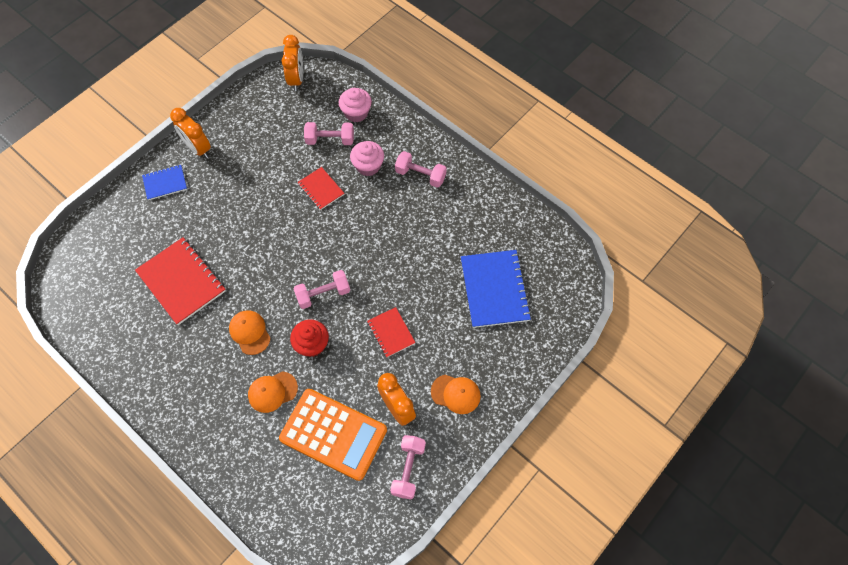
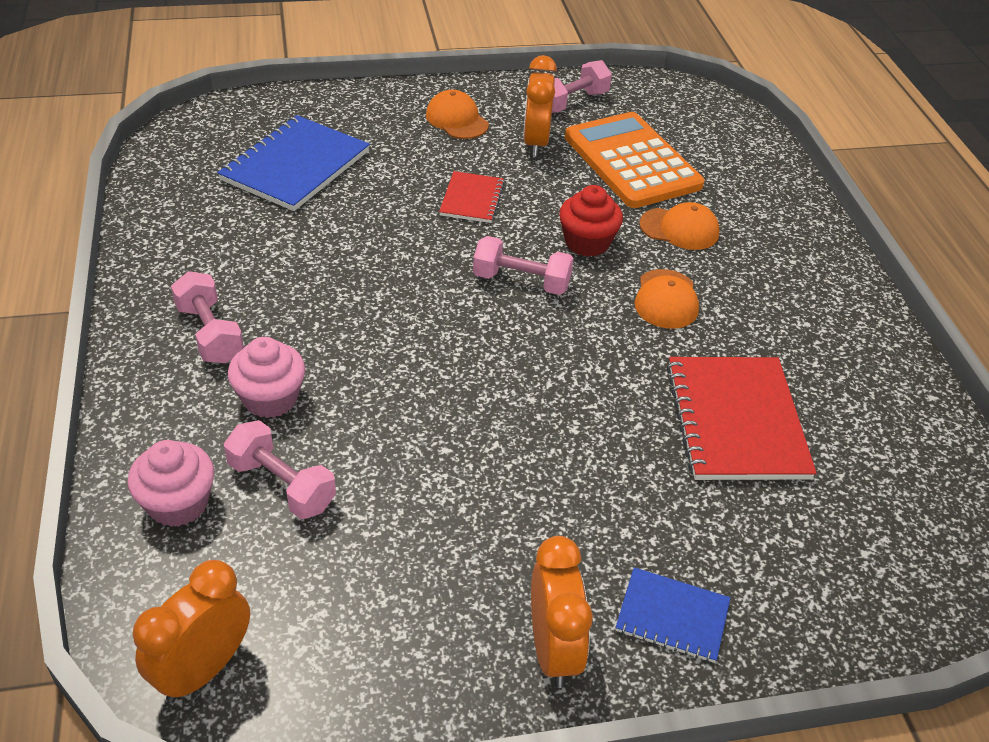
camera: 145 degrees left, 20 degrees down
red notebook [297,167,344,210] -> none

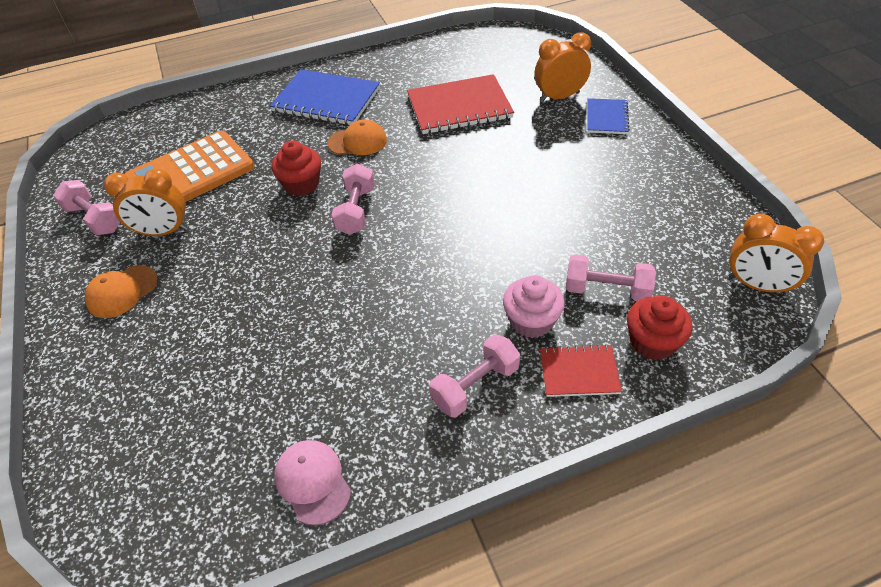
camera: 95 degrees left, 5 degrees up
pink cupcake [128,440,214,527] -> red cupcake [627,296,693,360]
blue notebook [217,115,370,211] -> blue notebook moved to [270,69,380,125]
pink dumbbell [224,420,336,519] -> pink dumbbell turned 75 degrees clockwise [566,254,656,301]
red notebook [439,171,505,223] -> red notebook moved to [540,344,622,397]
orange clock [531,536,593,688] -> orange clock moved to [535,32,591,102]
orange cap [640,202,719,250] -> none
none -> pink cap [274,440,351,525]

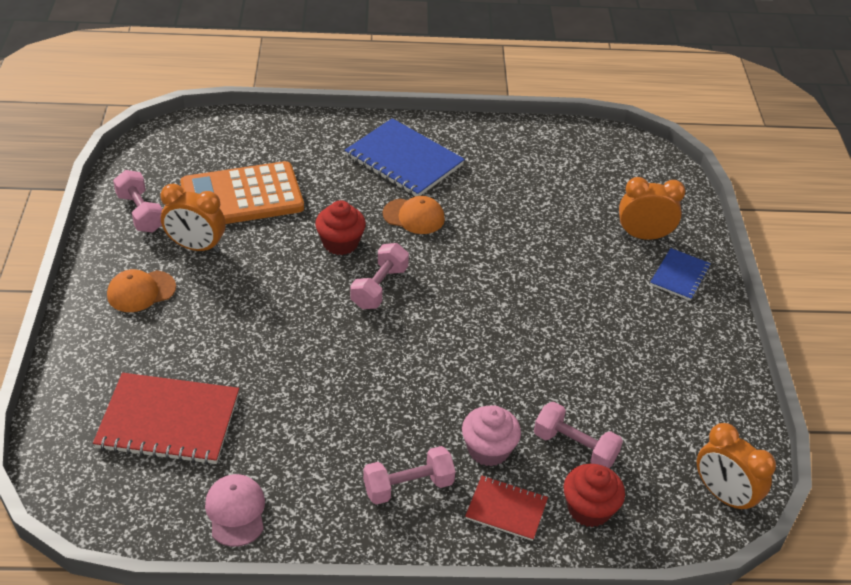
camera: 15 degrees right, 5 degrees down
red notebook [407,74,514,134] -> red notebook moved to [93,373,239,465]

